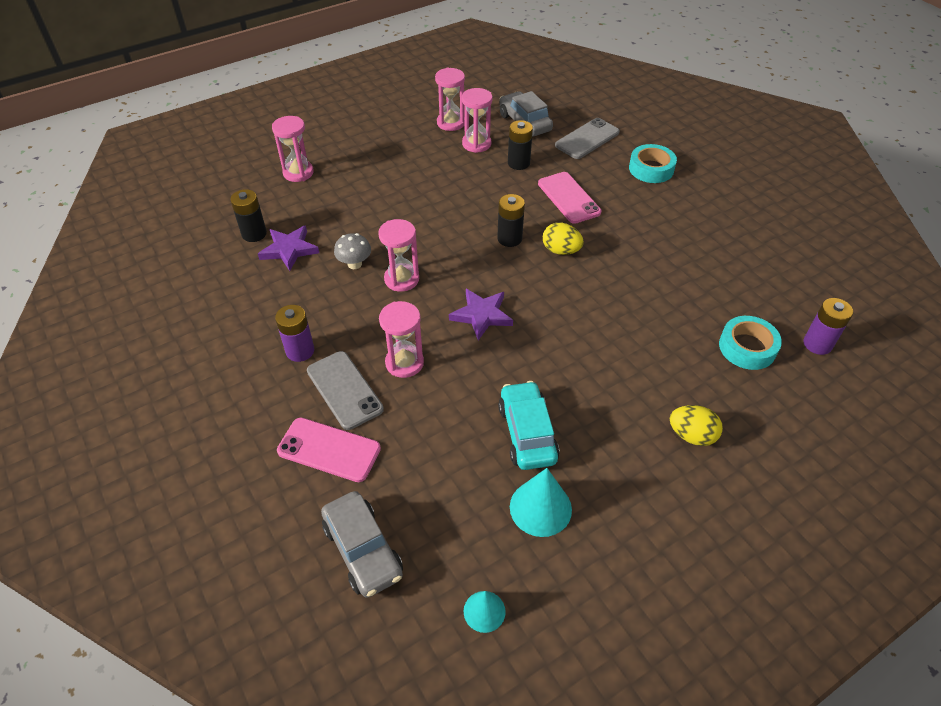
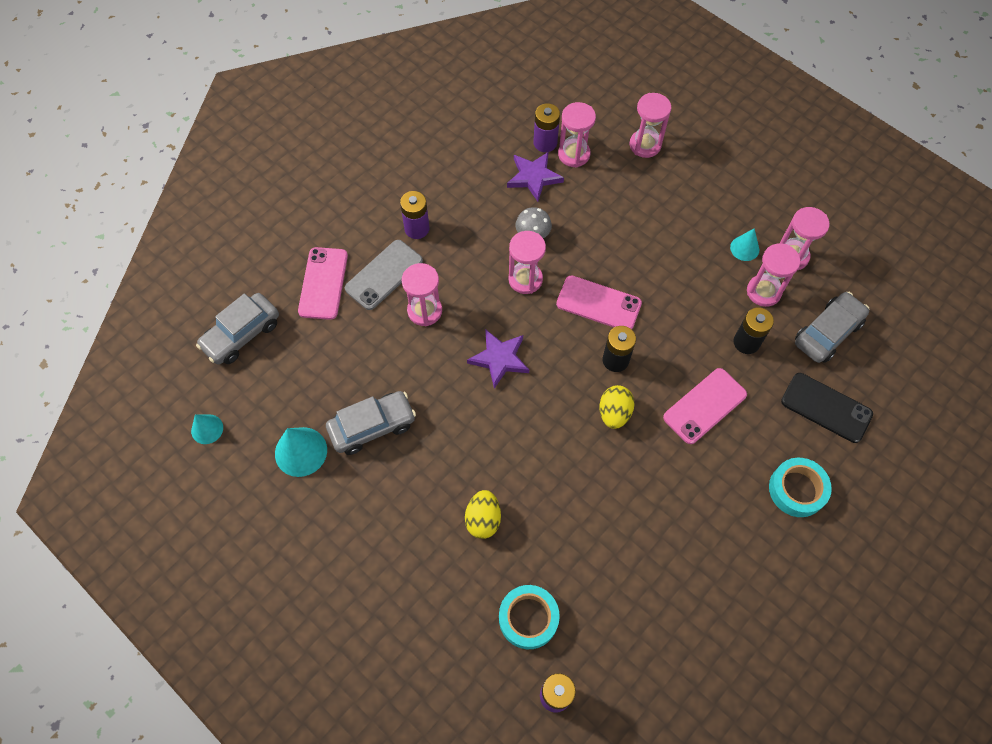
camera: 75 degrees right, 15 degrees up
black battery [230,189,267,242] -> purple battery [533,103,560,152]
turquoise car [498,381,559,470] -> grey car [326,391,416,455]
grey phone [555,118,620,159] -> black phone [781,373,873,443]
yellow egg [670,405,723,446] -> yellow egg moved to [465,490,501,539]
none -> pink phone [556,276,642,329]
none -> pink hourglass [558,102,596,167]
none -> turquoise cone [730,228,759,261]

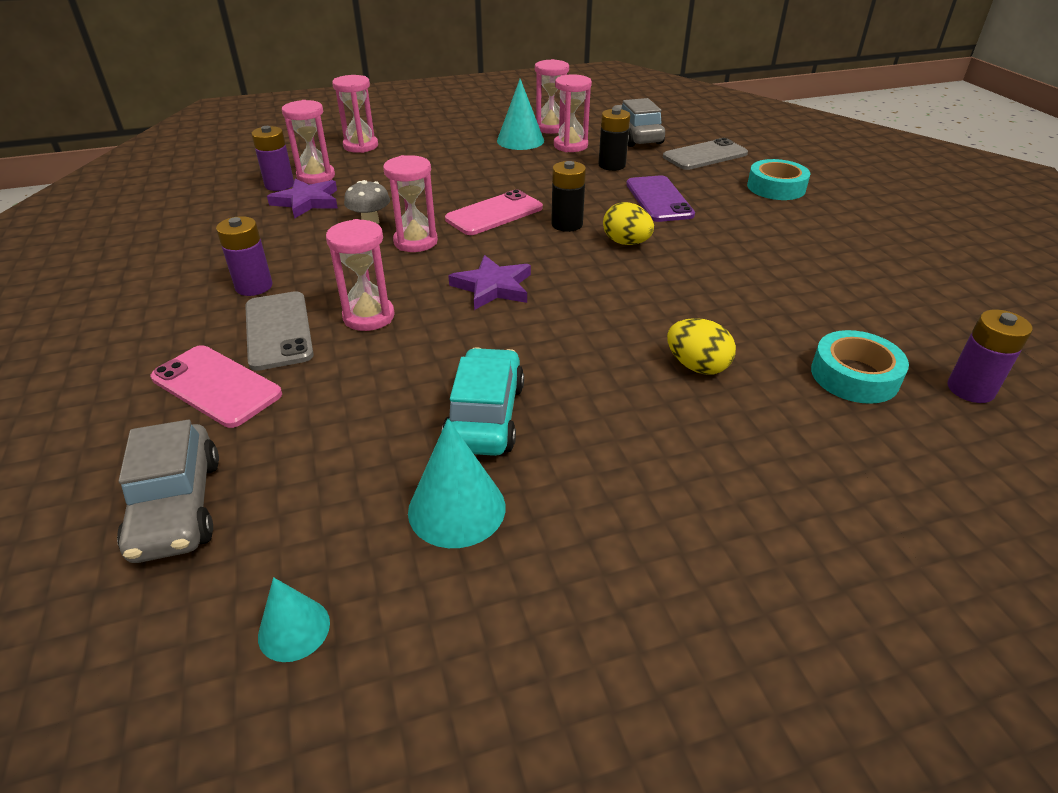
camera: 60 degrees left, 25 degrees down
grey car [326,391,416,455] -> turquoise car [442,348,524,456]
pink phone [663,368,747,444] -> purple phone [626,175,695,222]
turquoise cone [730,228,759,261] -> turquoise cone [497,79,544,150], size x1.62
black phone [781,373,873,443] -> grey phone [663,138,748,170]

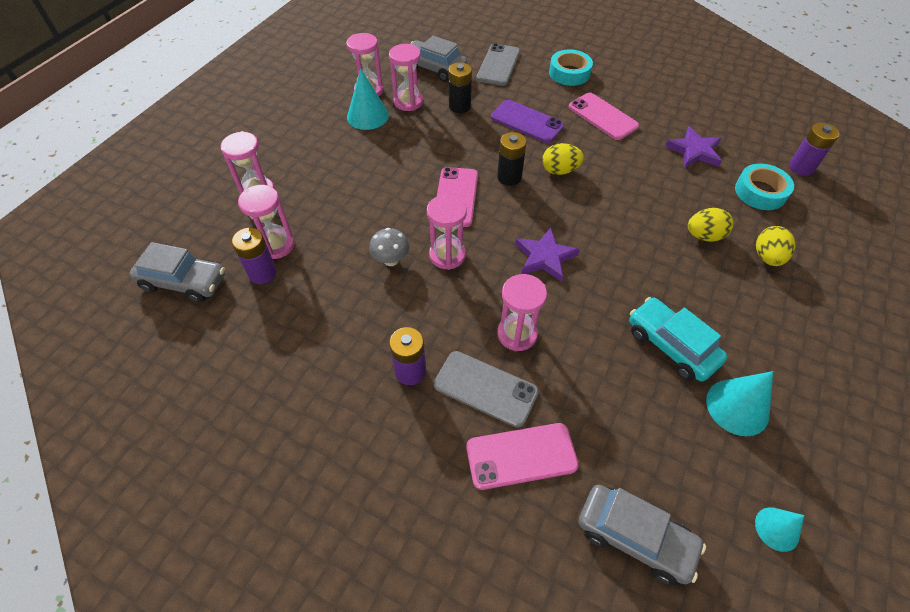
camera: 45 degrees left, 15 degrees up
purple star [267,179,338,219] -> purple star moved to [665,126,722,168]
none -> grey car [129,242,225,303]
none -> pink phone [569,93,639,140]
none -> yellow egg [756,226,796,266]

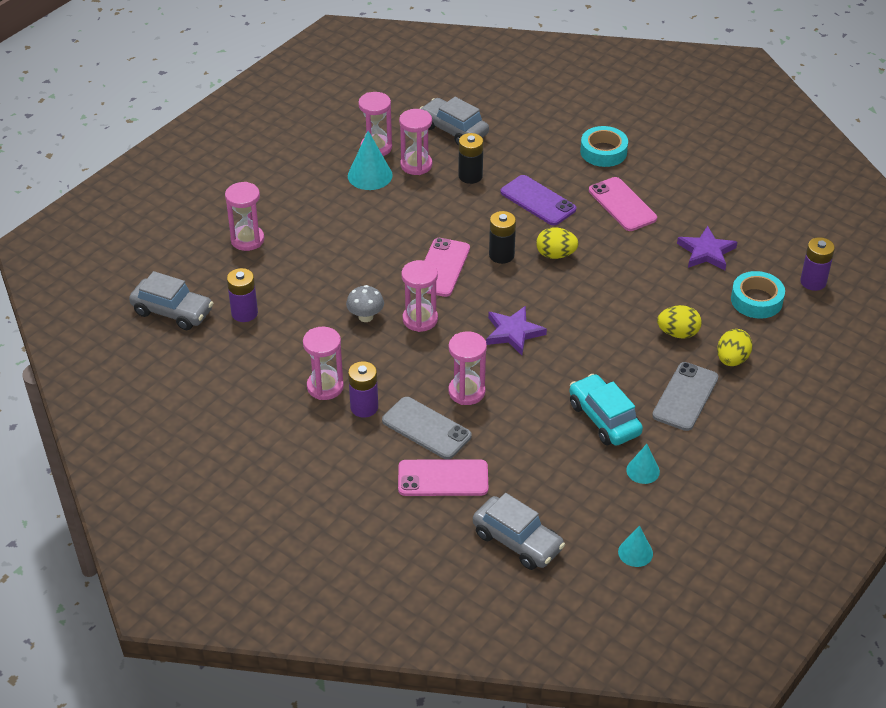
camera: 10 degrees right, 10 degrees down
pink hourglass [238,185,295,259] -> pink hourglass moved to [303,327,344,400]
grey phone [476,43,520,86] -> grey phone moved to [652,362,718,431]
turquoise cone [706,371,773,436] -> turquoise cone [626,444,660,484], size x0.62

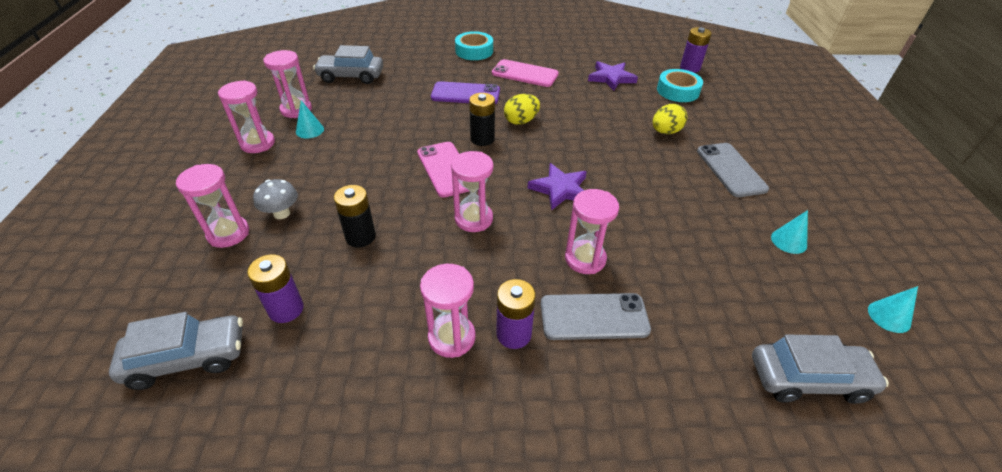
camera: 40 degrees left, 0 degrees up
grey mushroom [346,285,384,322] -> grey mushroom moved to [253,179,298,219]
turquoise cone [348,131,393,190] -> turquoise cone [296,100,324,139], size x0.62
pink phone [398,459,488,496] -> none
pink hourglass [399,109,432,175] -> pink hourglass moved to [218,80,275,153]
black battery [458,133,483,184] -> black battery moved to [334,185,376,248]
turquoise car [569,374,643,446] -> none
yellow egg [717,329,753,366] -> none

